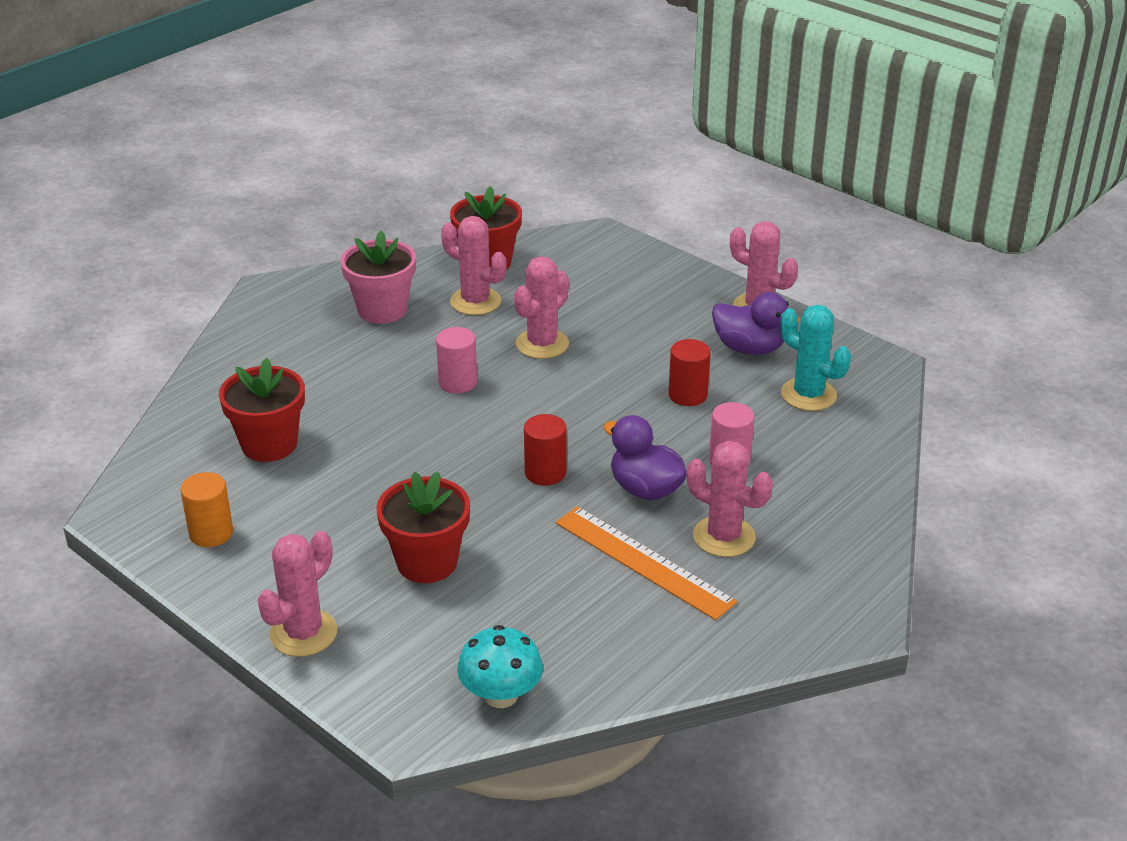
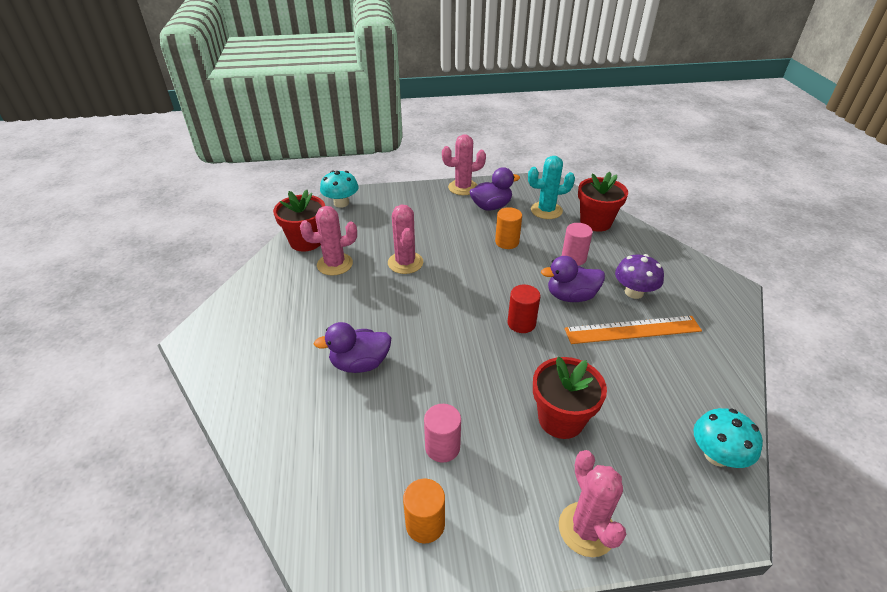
camera: 50 degrees left, 5 degrees up
red flower pot [219,358,305,462] -> red flower pot moved to [578,172,628,232]
pink flower pot [340,231,416,324] -> none
pink cylinder [436,327,477,393] -> pink cylinder moved to [424,404,461,463]
red cylinder [669,339,711,406] -> orange cylinder [495,207,522,249]
pink cactus [687,441,773,557] -> purple mushroom [615,254,664,299]
none -> purple duck [314,322,391,373]
none -> turquoise mushroom [320,170,359,208]

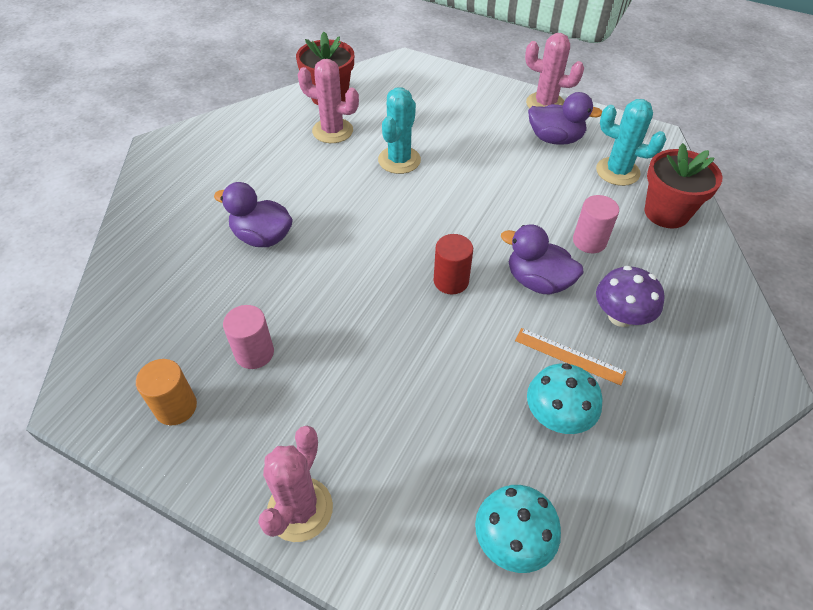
camera: 35 degrees right, 10 degrees up
turquoise mushroom [320,170,359,208] -> turquoise mushroom moved to [527,363,602,434]
pink cactus [388,205,423,274] -> turquoise cactus [378,88,421,174]
orange cylinder [495,207,522,249] -> none
red flower pot [533,356,607,439] -> none
orange ruler [565,316,702,344] -> orange ruler [515,328,626,386], size x0.61

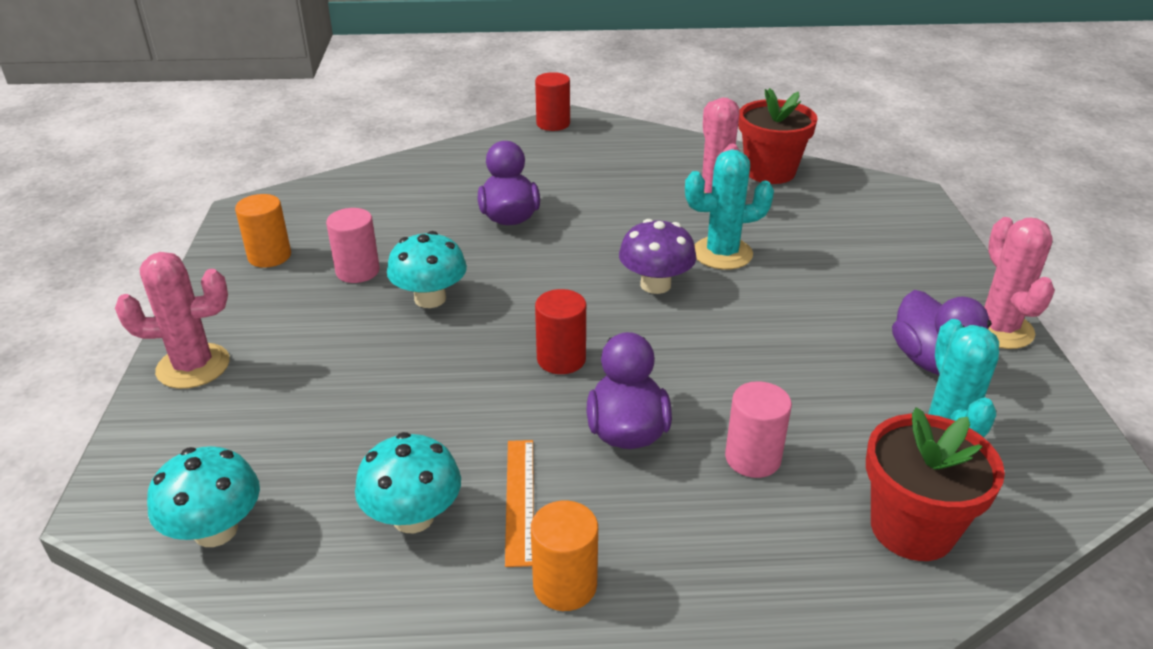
camera: 60 degrees right, 15 degrees down
purple mushroom [596,266,664,327] -> purple mushroom moved to [619,219,697,294]
none -> turquoise mushroom [387,231,467,308]
none -> orange cylinder [531,500,598,611]
none -> red cylinder [535,72,570,131]

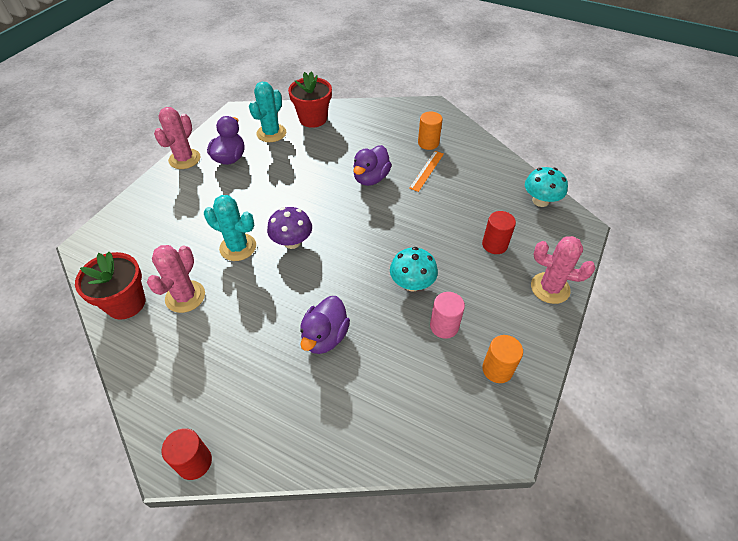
camera: 150 degrees left, 15 degrees up
turquoise mushroom [355,432,461,533] -> none
red cylinder [535,289,586,374] -> red cylinder moved to [482,211,516,254]
pink cylinder [725,381,792,478] -> none

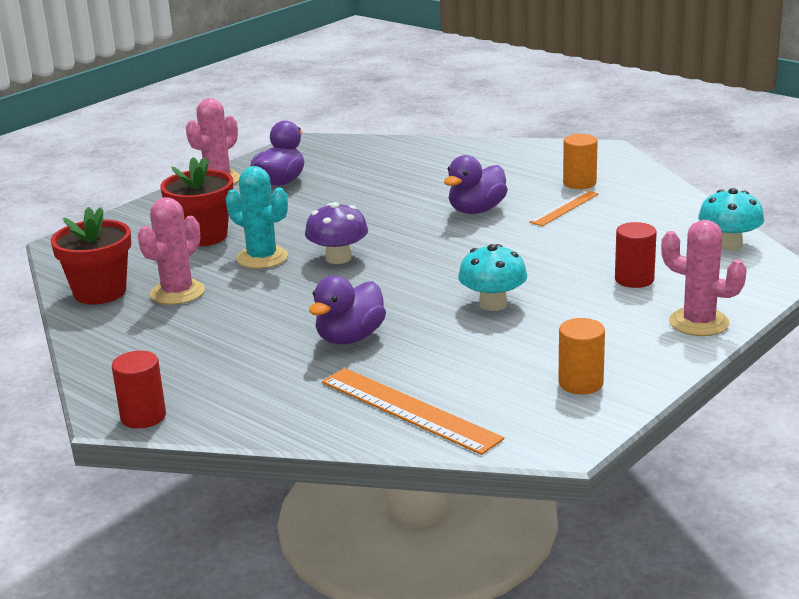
camera: 15 degrees right, 25 degrees down
turquoise cactus [249,82,286,142] -> none
red flower pot [288,72,332,128] -> red flower pot moved to [160,157,233,247]
pink cylinder [430,292,465,339] -> none
none -> orange ruler [322,368,504,455]

